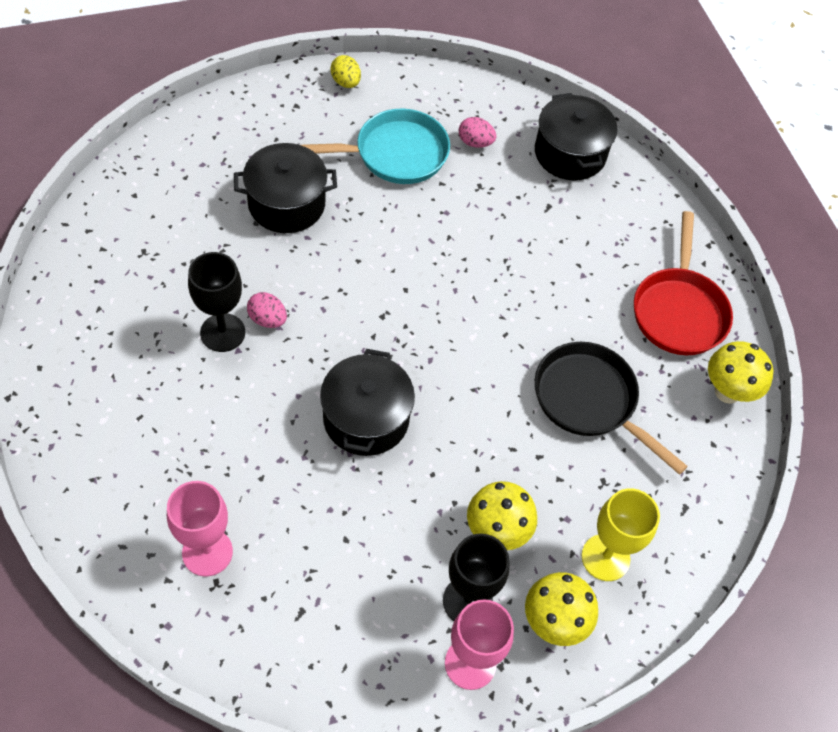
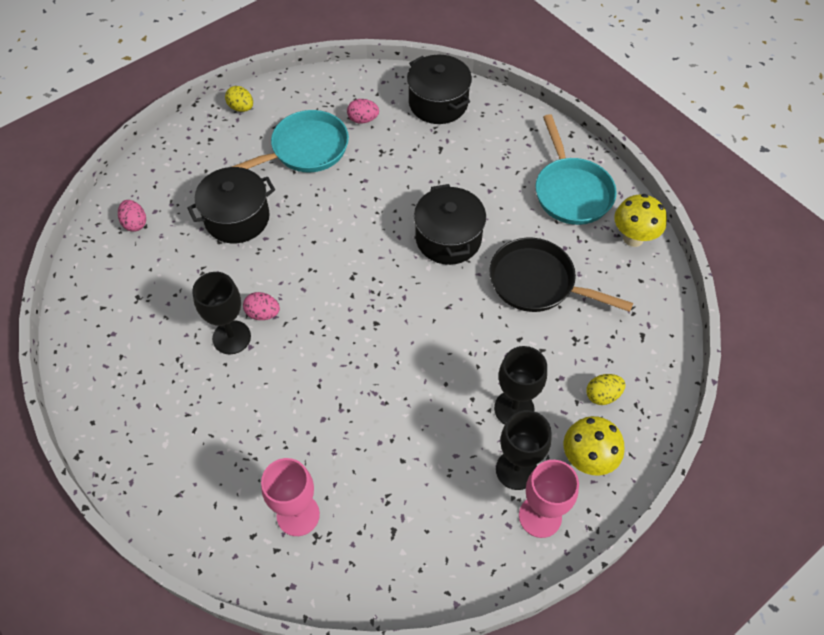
camera: 15 degrees left, 0 degrees up
black pot [320,349,415,456] -> black pot moved to [414,184,486,265]
yellow mushroom [467,481,537,550] -> black goblet [494,346,547,425]
yellow goblet [582,488,660,581] -> yellow egg [587,374,625,405]
red pan [634,211,733,355] -> turquoise pan [536,114,617,225]
none -> pink egg [118,200,146,232]

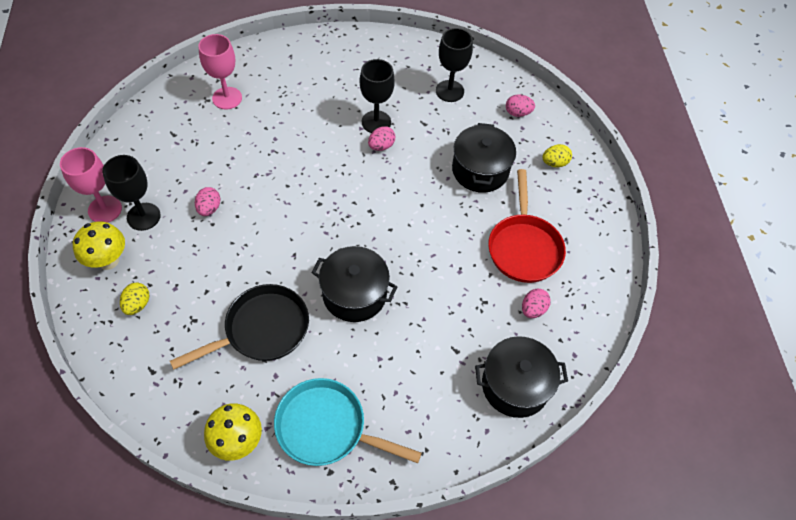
camera: 120 degrees right, 0 degrees up
yellow egg [225,86,253,112] -> yellow egg moved to [543,144,572,167]
turquoise pan [232,110,349,172] -> red pan [488,169,566,283]
black goblet [494,346,547,425] -> black goblet moved to [436,28,473,102]
none -> pink egg [195,187,220,216]

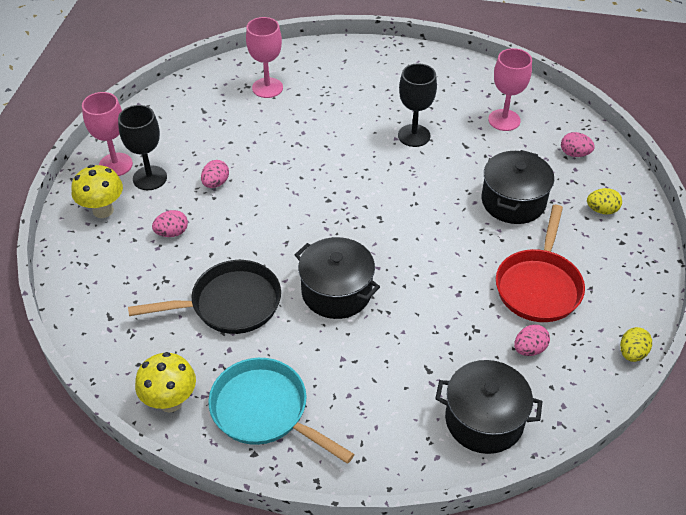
camera: 20 degrees right, 10 degrees down
yellow egg [120,283,149,315] -> yellow egg moved to [620,327,652,362]
pink egg [368,126,395,151] -> pink egg moved to [152,210,188,237]
black goblet [436,28,473,102] -> pink goblet [488,48,532,131]

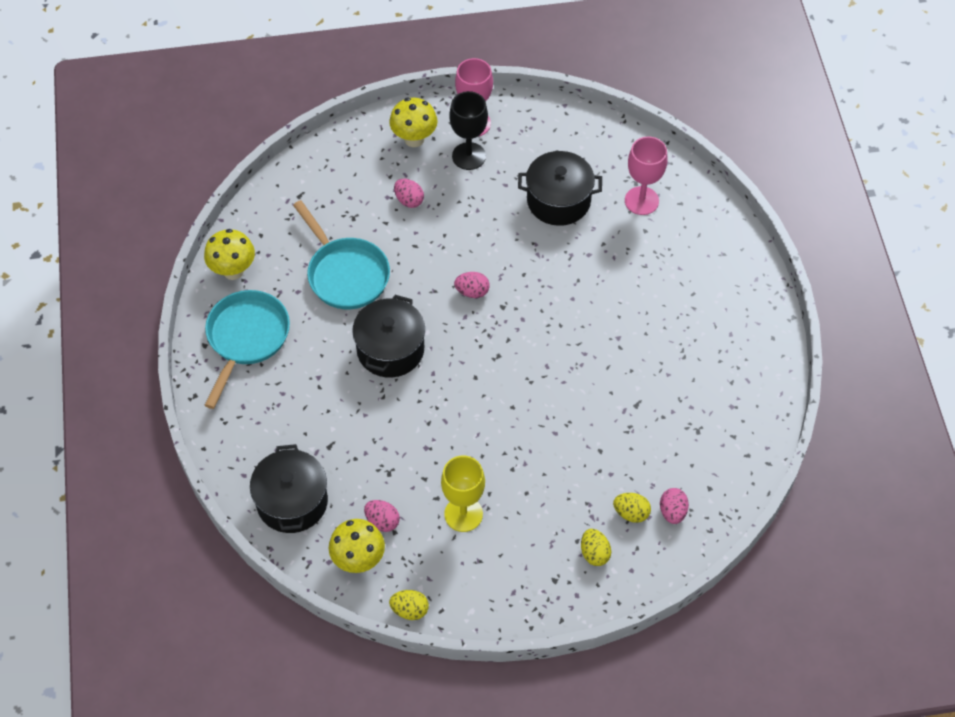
camera: 70 degrees right, 10 degrees up
black pan [128,260,281,334] -> turquoise pan [293,200,390,309]
pink egg [201,160,229,188] -> pink egg moved to [454,272,490,298]
black goblet [398,63,437,147] -> none
black pot [482,150,554,224] -> black pot moved to [518,151,602,226]
pink goblet [488,48,532,131] -> none
red pan [496,205,585,322] -> yellow goblet [441,456,485,532]
none -> yellow mushroom [329,519,385,573]
none -> yellow egg [613,493,651,523]

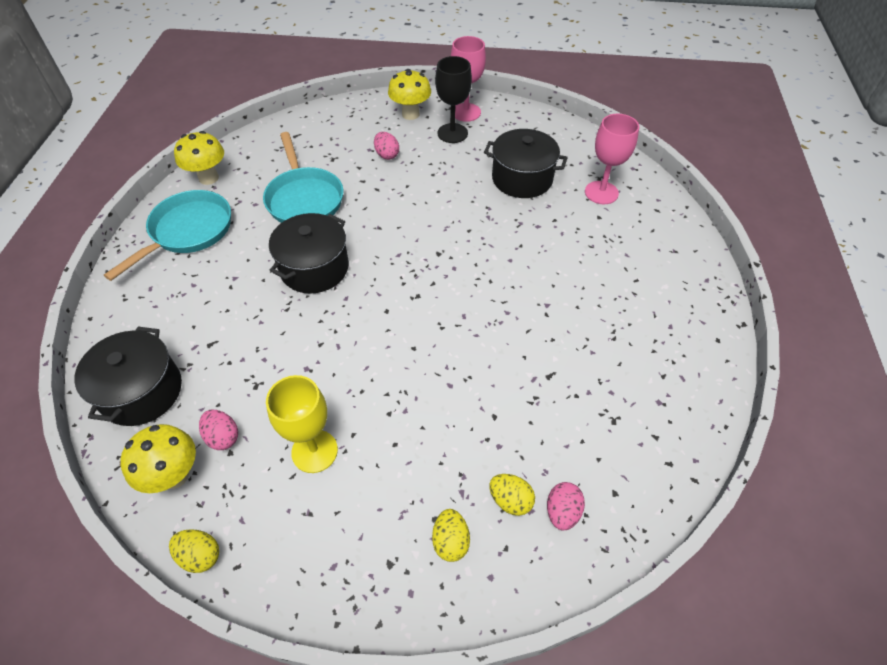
camera: 15 degrees right, 5 degrees down
pink egg [454,272,490,298] -> none

